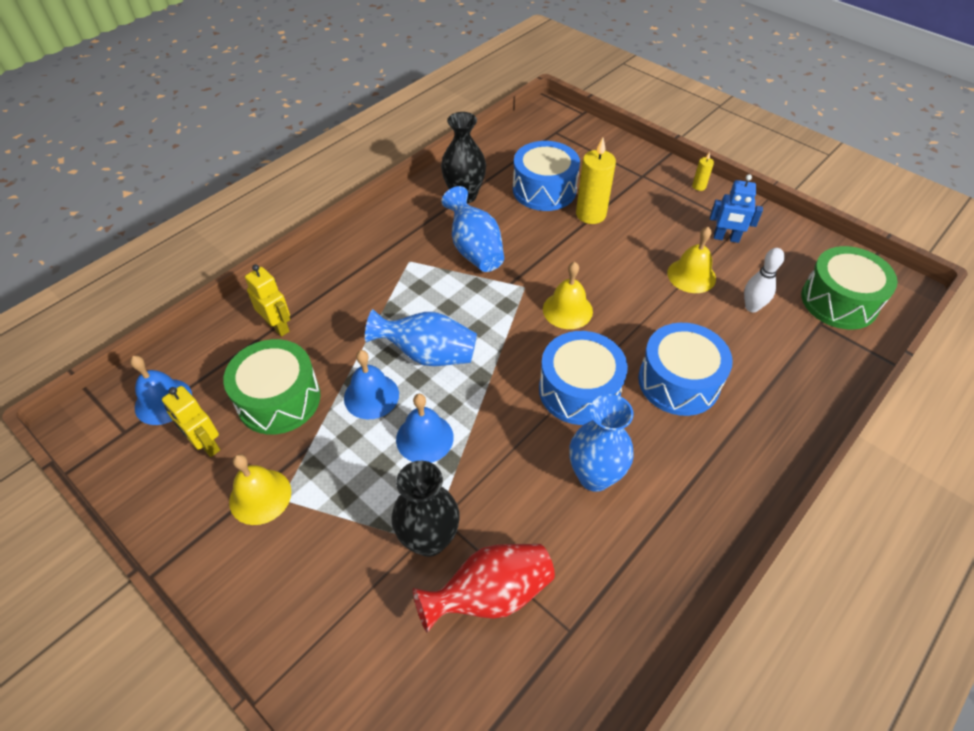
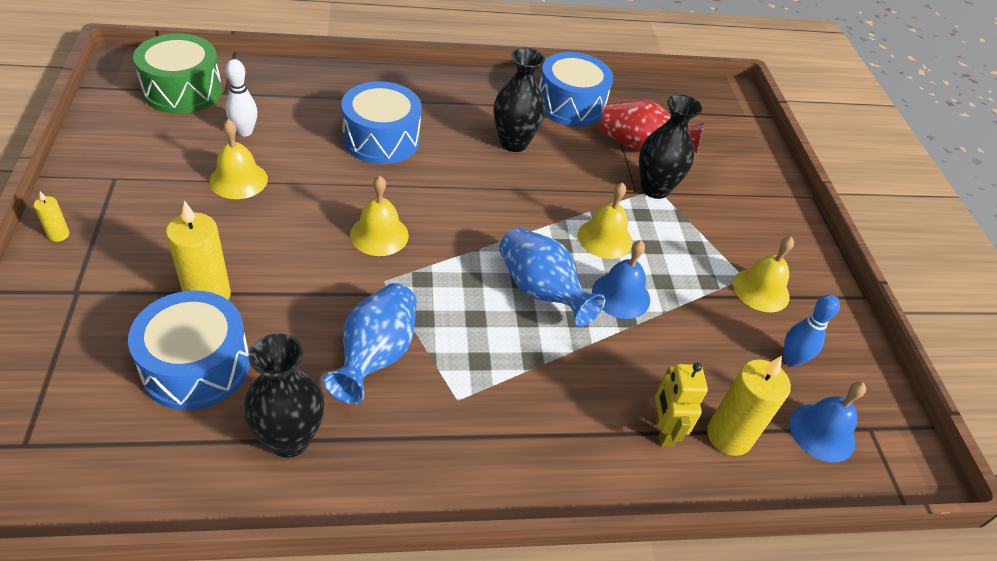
camera: 145 degrees left, 5 degrees down
yellow robot [162,386,220,457] -> blue bowling pin [784,294,840,367]
green drum [223,339,321,435] -> none
blue bell [396,394,454,463] -> yellow bell [578,182,632,259]
blue drum [539,331,628,425] -> blue drum moved to [539,52,613,126]
blue vase [569,394,634,492] -> black vase [493,47,546,152]
blue robot [710,174,763,243] -> none
none -> yellow candle [707,356,791,456]

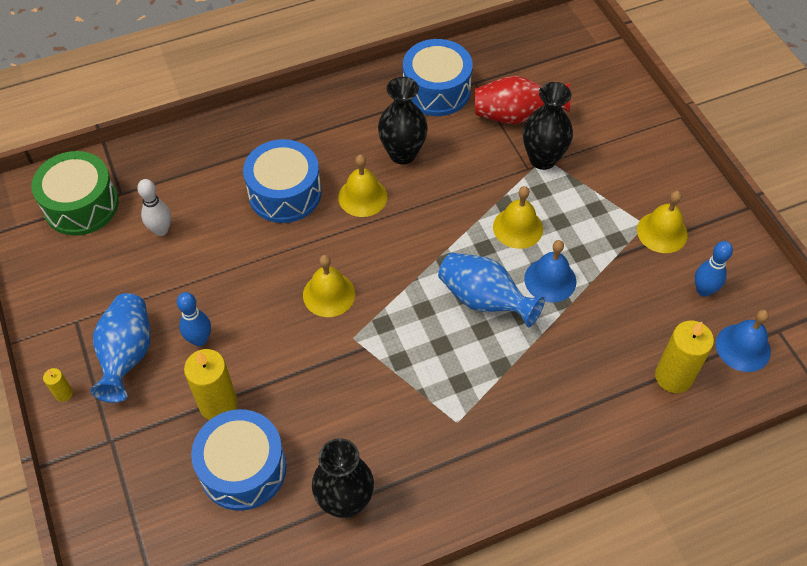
camera: 10 degrees left, 10 degrees up
yellow bell [209,119,268,199] -> yellow bell moved to [338,155,387,217]
blue vase [323,283,417,404] -> blue vase moved to [91,293,151,403]
yellow robot [655,362,708,447] -> none
none -> blue bowling pin [177,292,211,346]

